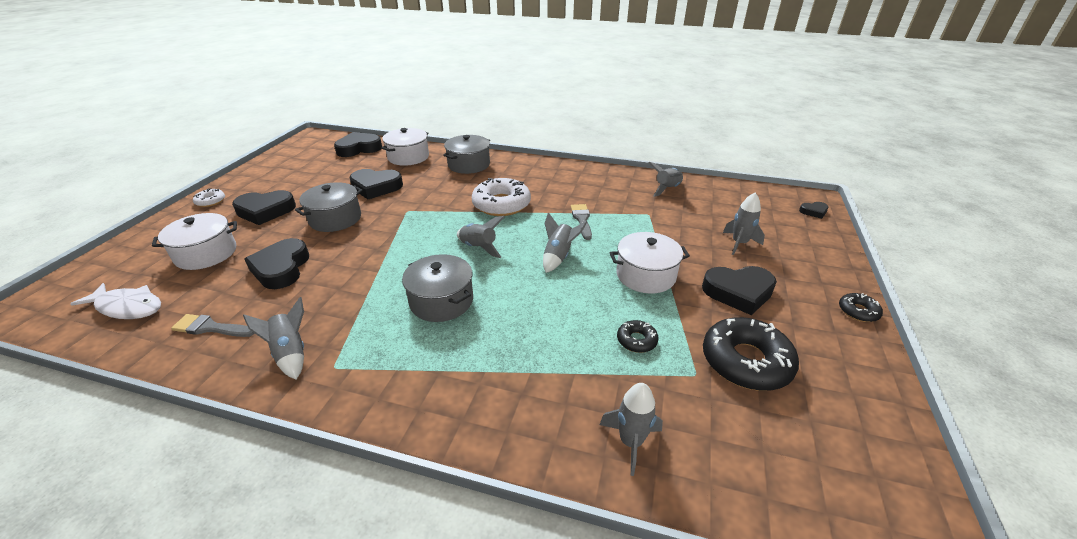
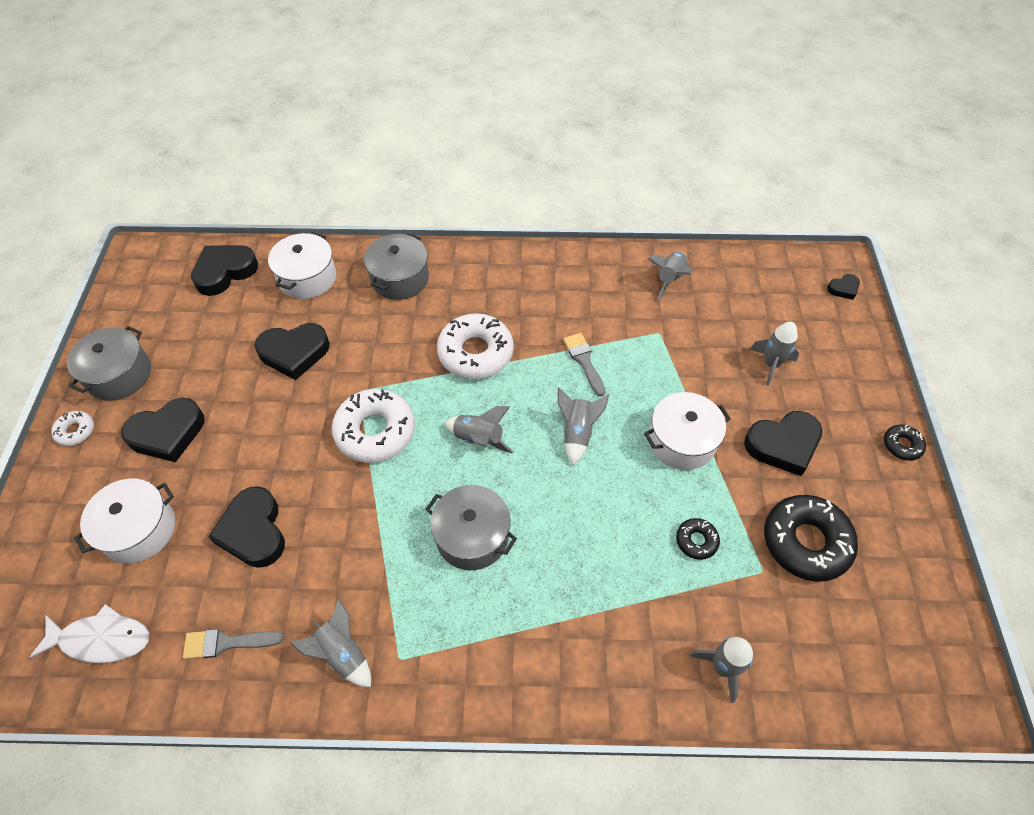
camera: 15 degrees left, 20 degrees up
grey pot [295,182,362,232] -> grey pot moved to [67,326,151,400]
none -> white donut [332,389,415,463]

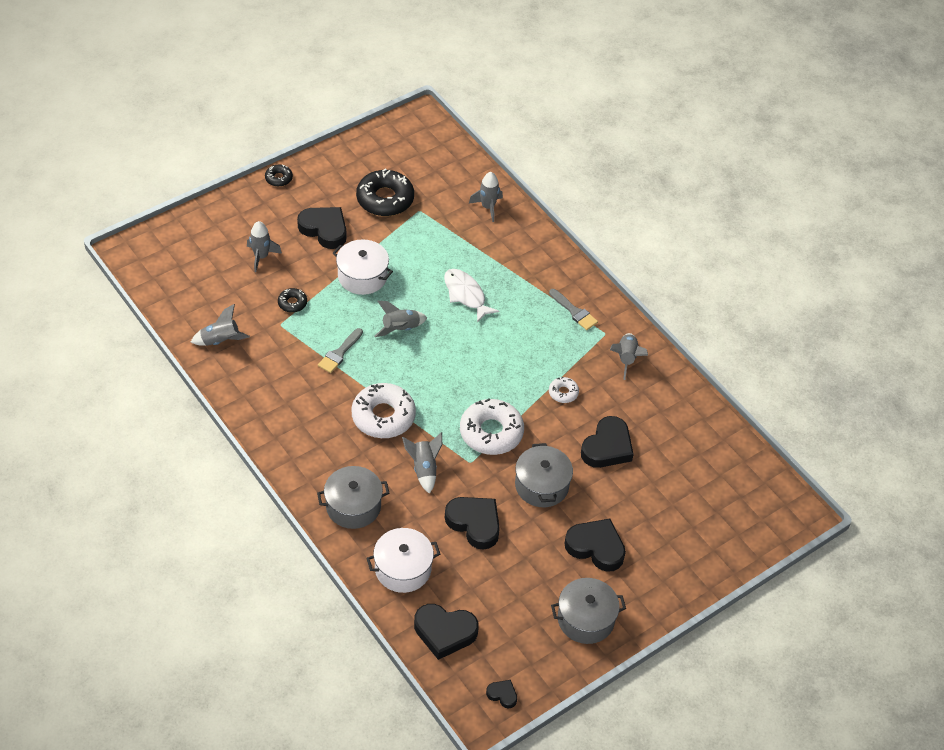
camera: 130 degrees left, 5 degrees down
white fish [29,604,149,663] -> white fish moved to [444,269,499,323]
white donut [51,411,94,446] -> white donut moved to [549,377,579,403]
white pot [74,479,175,563] -> none
grey brush [183,629,284,659] -> grey brush moved to [549,289,598,330]
grey pot [426,485,517,570] -> grey pot moved to [515,443,573,507]
grey rocket [445,406,514,454] -> grey rocket moved to [402,432,442,494]
black donut [676,518,720,560] -> black donut moved to [278,288,307,313]
black heart [827,274,860,300] -> black heart moved to [486,680,517,708]

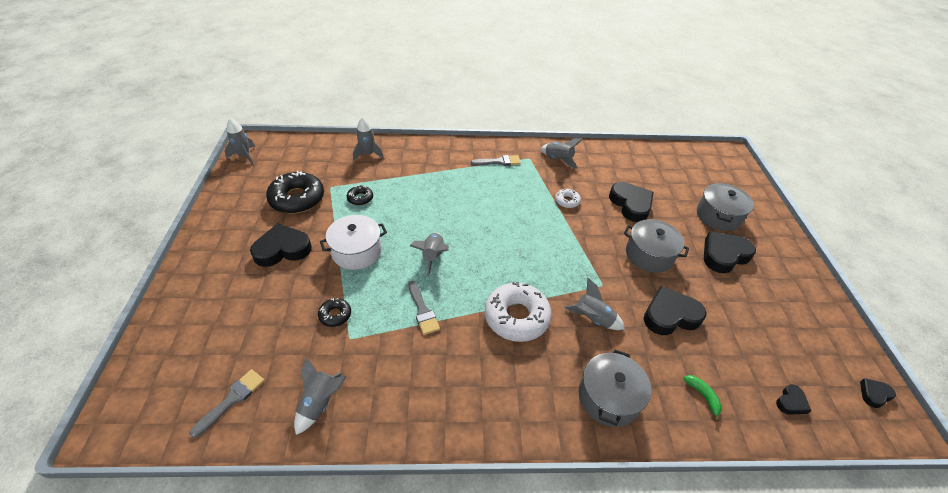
camera: 55 degrees left, 5 degrees down
grey rocket [247,221,282,272] -> grey rocket moved to [225,118,255,165]
black donut [265,164,293,187] -> black donut moved to [347,185,373,205]
white pot [366,528,440,593] -> green banana [683,375,722,422]
black heart [414,604,479,660] -> black heart [776,384,811,415], size x0.49
white fish [444,269,499,323] -> none
white donut [460,398,524,455] -> none
grey pot [551,578,626,644] -> grey pot moved to [697,183,754,231]
none -> grey brush [189,369,265,438]

